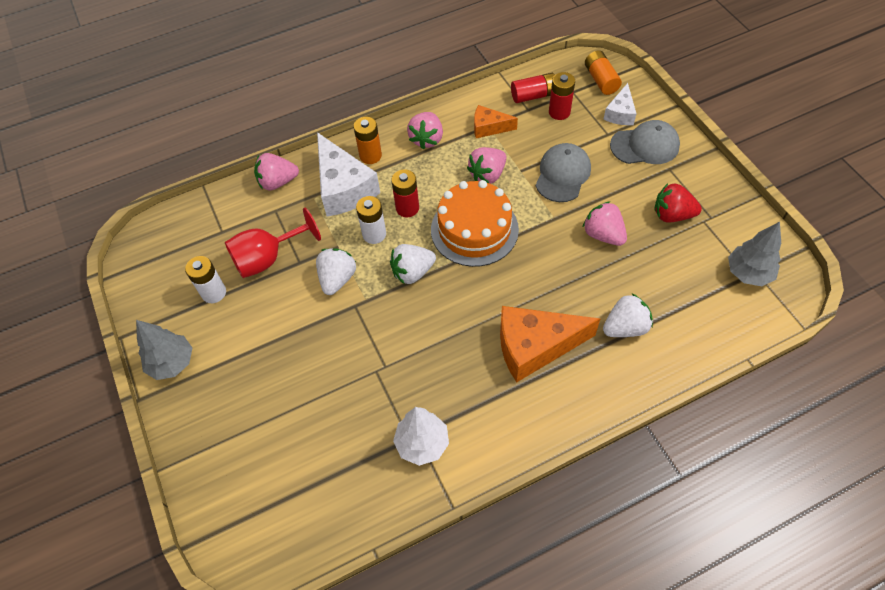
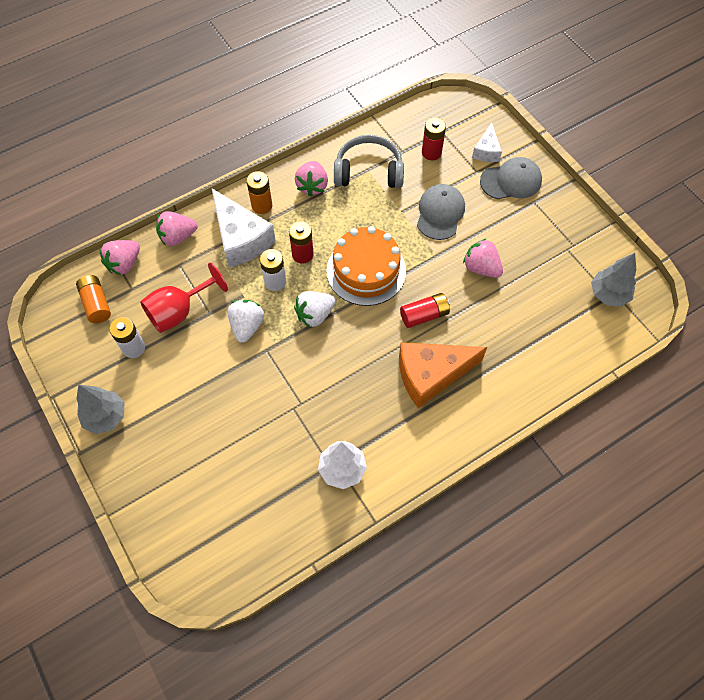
camera: 10 degrees left, 5 degrees up
pink strawberry [467,147,507,184] -> pink strawberry moved to [99,240,140,275]
orange cheese [474,105,518,138] -> grey headphones [334,135,404,188]
red battery [511,73,555,103] -> red battery moved to [400,293,450,328]
orange battery [585,51,622,95] -> orange battery moved to [76,275,111,323]
white strawberry [603,293,653,337] -> none
red strawberry [654,183,702,223] -> none

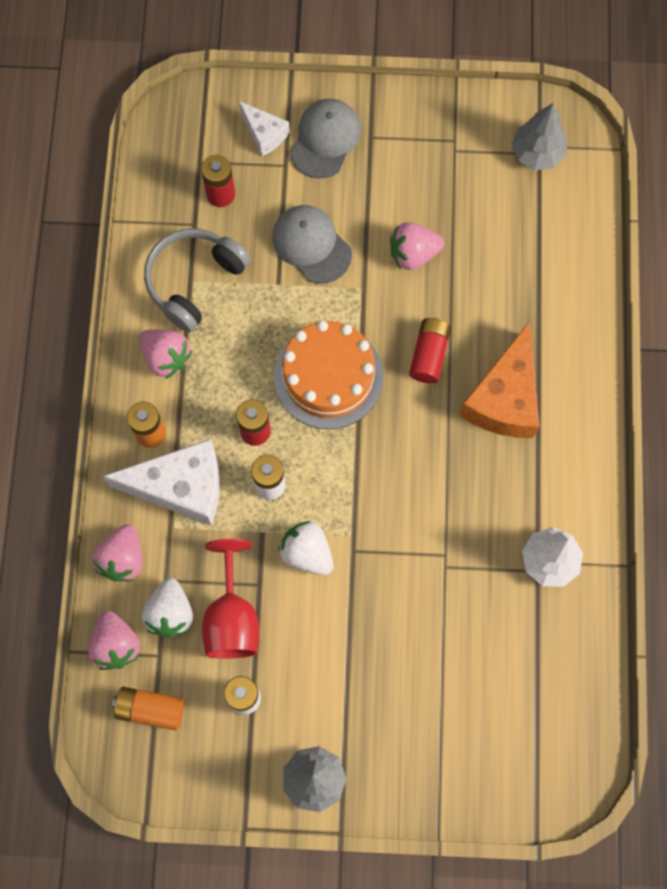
camera: 55 degrees left, 10 degrees up
white strawberry [294,291,336,328] -> white strawberry moved to [142,578,193,637]

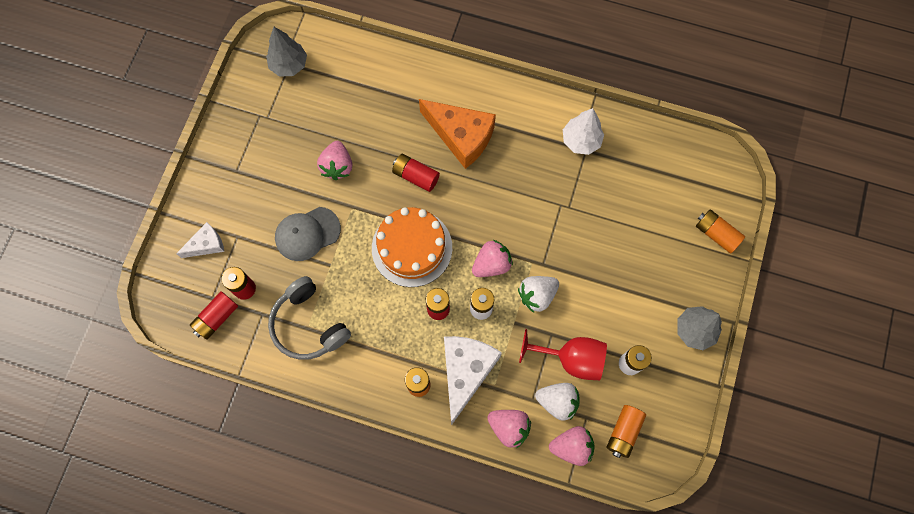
camera: 75 degrees left, 0 degrees up
pink strawberry [139,329,192,379] -> pink strawberry moved to [472,240,513,277]
grey cap [290,99,361,178] -> none
none -> red battery [190,291,238,340]
none -> orange battery [696,209,745,254]

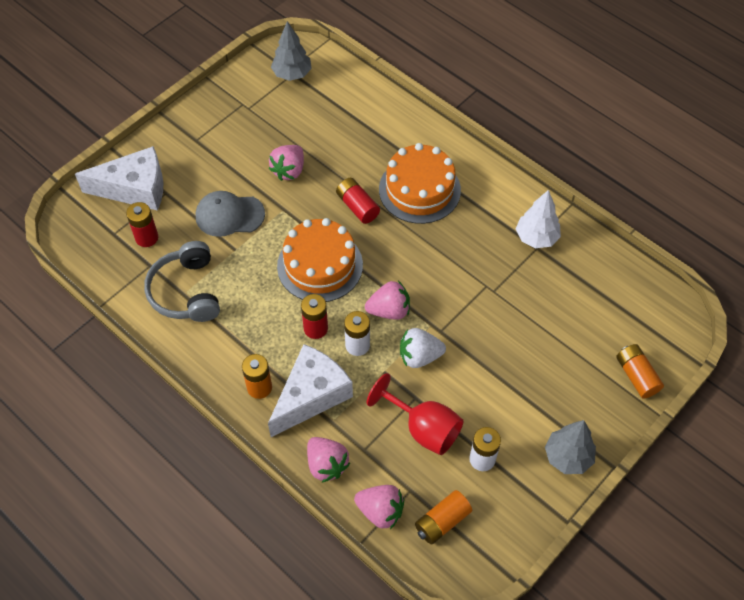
camera: 25 degrees right, 15 degrees down
white cheese [176,222,224,258] -> white cheese [75,146,163,211], size x1.86
red battery [190,291,238,340] -> none
orange cheese [419,99,496,169] -> orange cake [379,143,461,224]
white strawberry [535,383,580,421] -> none

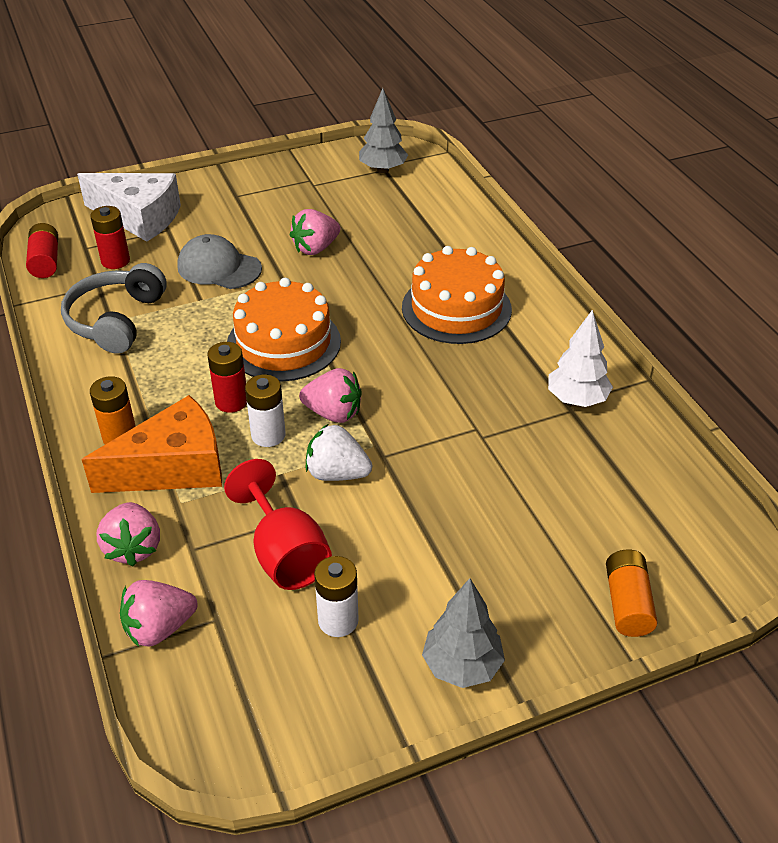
camera: 25 degrees right, 15 degrees down
white cheese [268,344,353,437] -> orange cheese [82,395,222,493]
red battery [336,178,380,224] -> red battery moved to [26,223,58,278]
pink strawberry [354,485,404,529] -> pink strawberry turned 105 degrees clockwise [120,580,198,647]
orange battery [415,490,472,545] -> none

